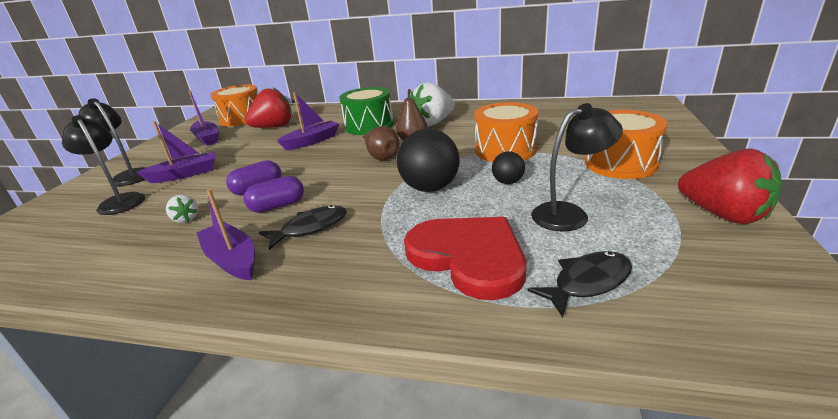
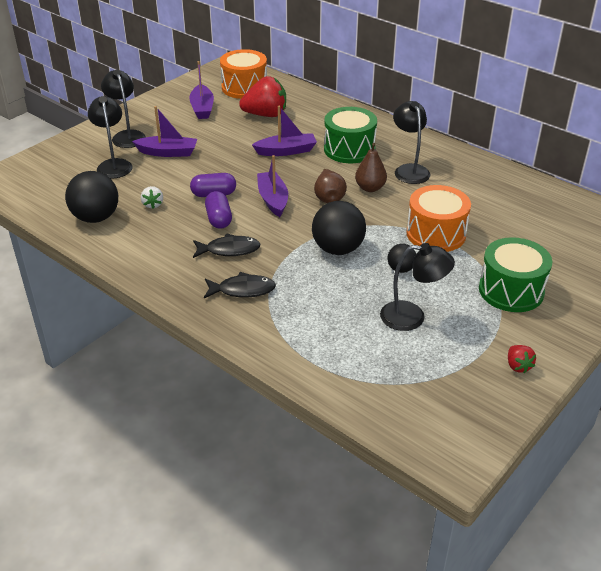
camera: 25 degrees right, 10 degrees up
purple boat [196,189,255,280] -> purple boat moved to [257,155,288,217]
purple capsule [244,176,304,213] -> purple capsule turned 75 degrees clockwise [205,191,232,229]
red heart [404,217,526,300] -> none
white strawberry [410,83,455,126] -> black lamp [393,101,430,184]
black fish [527,251,632,318] -> black fish moved to [204,272,276,298]
orange drum [585,110,668,179] -> green drum [479,237,552,312]
red strawberry [678,149,782,224] -> red strawberry [508,345,536,373], size x0.47
none -> black ball [65,171,118,223]

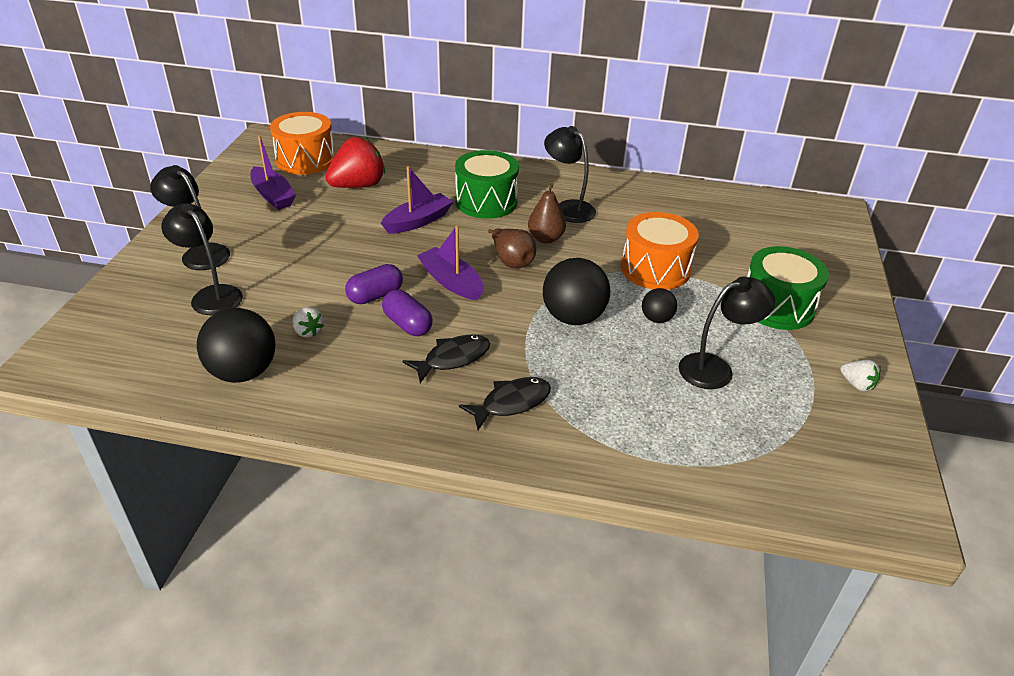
camera: 30 degrees left, 0 degrees up
purple boat [132,106,197,157] -> none
red strawberry [508,345,536,373] -> white strawberry [840,360,881,391]

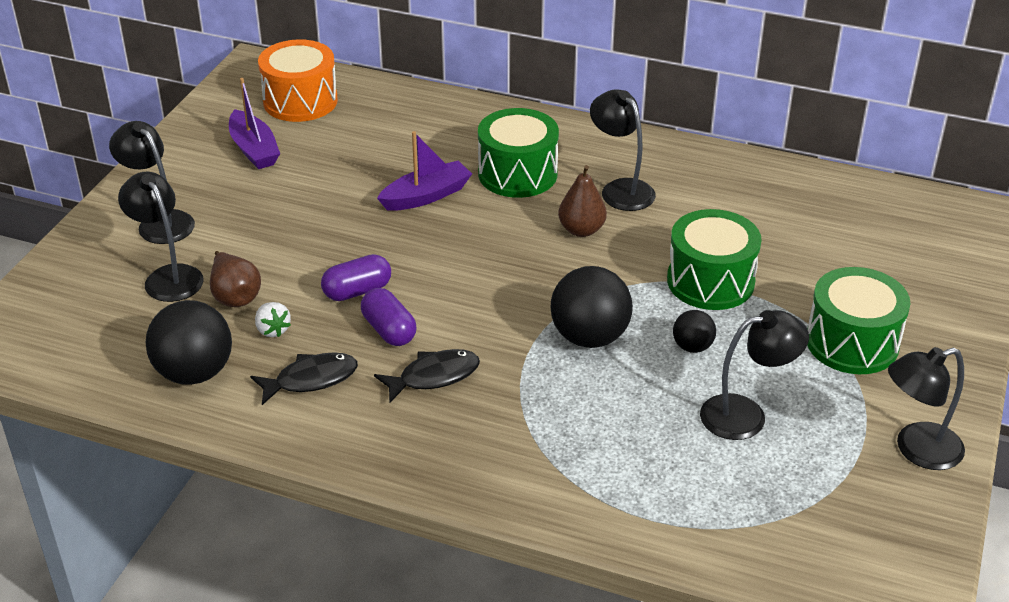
camera: 10 degrees right, 0 degrees up
red strawberry [325,137,385,188] -> none
purple boat [417,225,484,300] -> none
black fish [459,377,551,430] -> black fish moved to [250,352,358,405]
brown pear [488,229,536,268] -> brown pear moved to [210,251,261,307]
orange drum [621,212,699,290] -> green drum [667,209,762,310]
white strawberry [840,360,881,391] -> black lamp [888,347,965,470]

